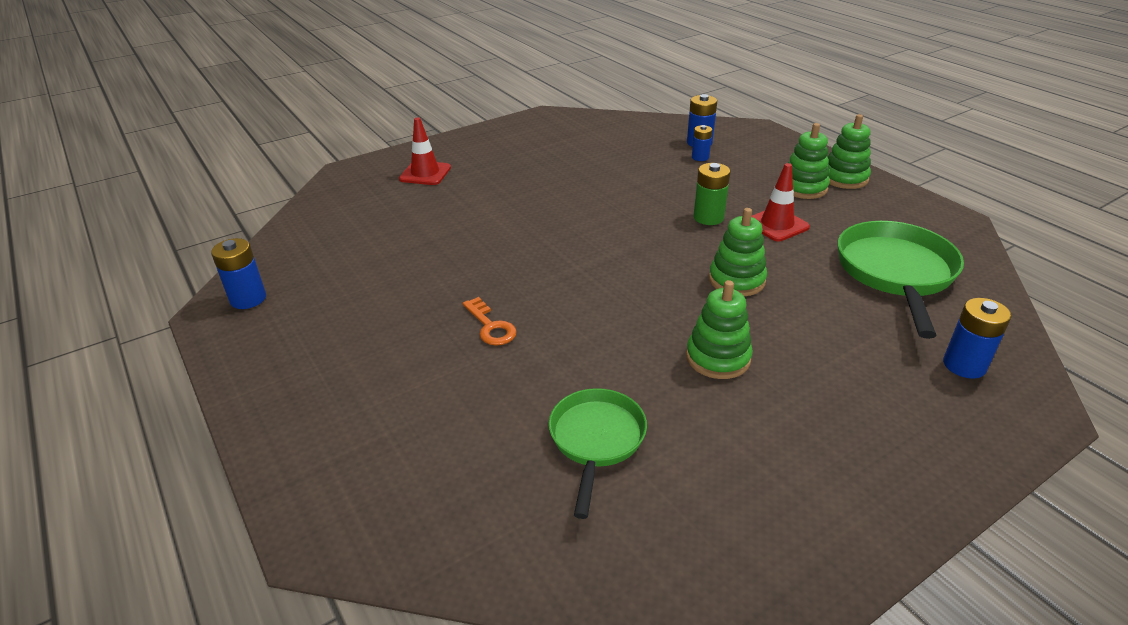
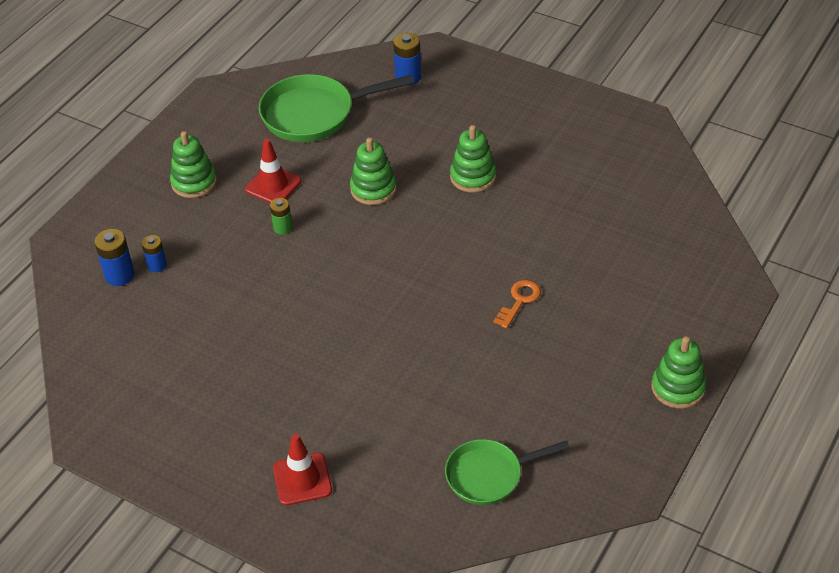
camera: 115 degrees left, 10 degrees up
blue battery [211,238,266,309] -> none
green pan [549,388,647,519] -> green pan moved to [445,439,570,505]
green battery [694,163,730,225] -> green battery [270,198,292,235], size x0.66
green stacking toy [828,114,871,189] -> green stacking toy moved to [652,336,706,409]

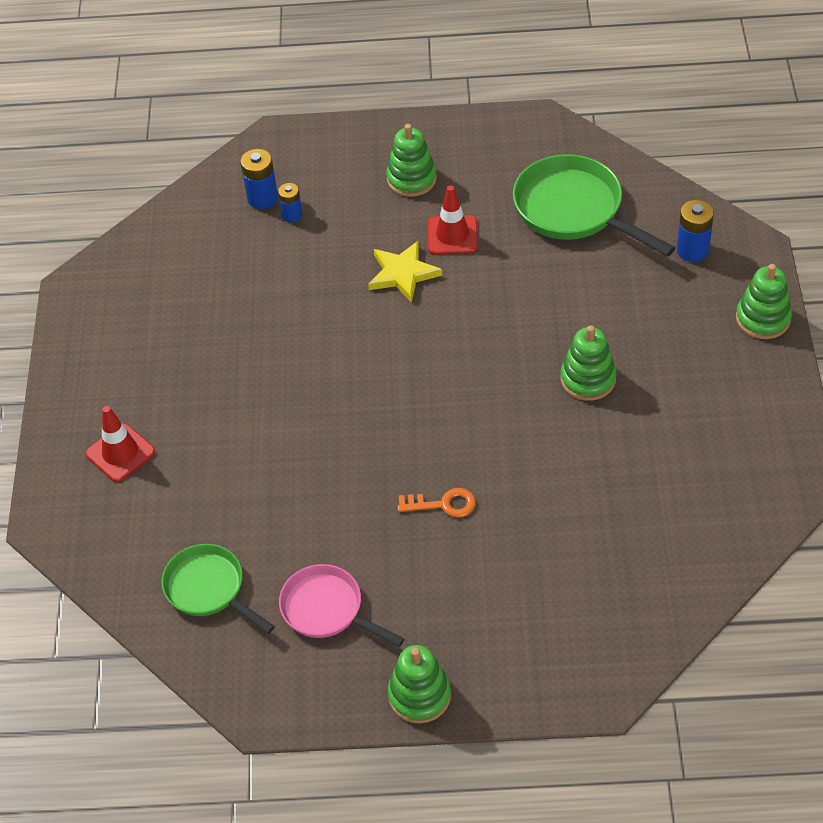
camera: 60 degrees right, 5 degrees up
green battery [270,198,292,235] -> yellow star [368,241,442,303]
green stacking toy [350,138,397,205] -> green stacking toy moved to [736,264,792,339]
none -> pink pan [279,564,404,647]

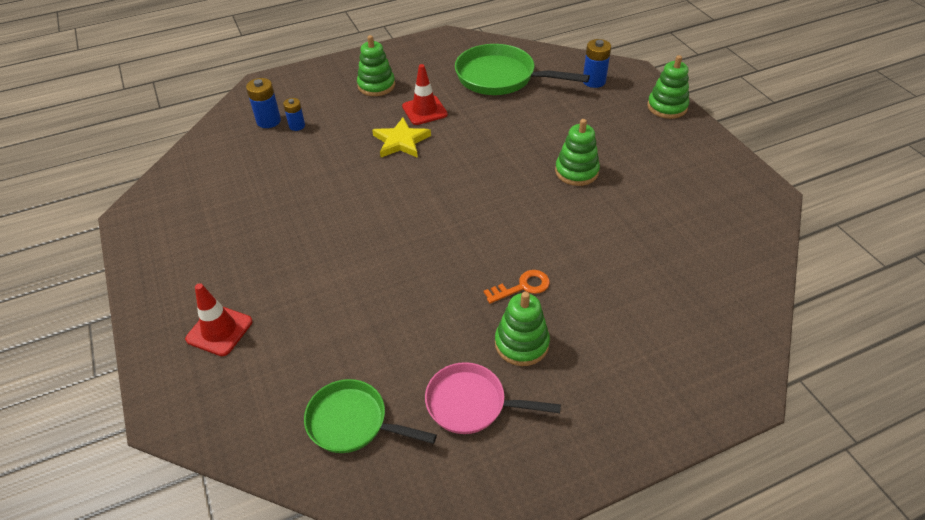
camera: 25 degrees left, 5 degrees down
green stacking toy [388,645,451,723] -> green stacking toy moved to [495,292,550,366]

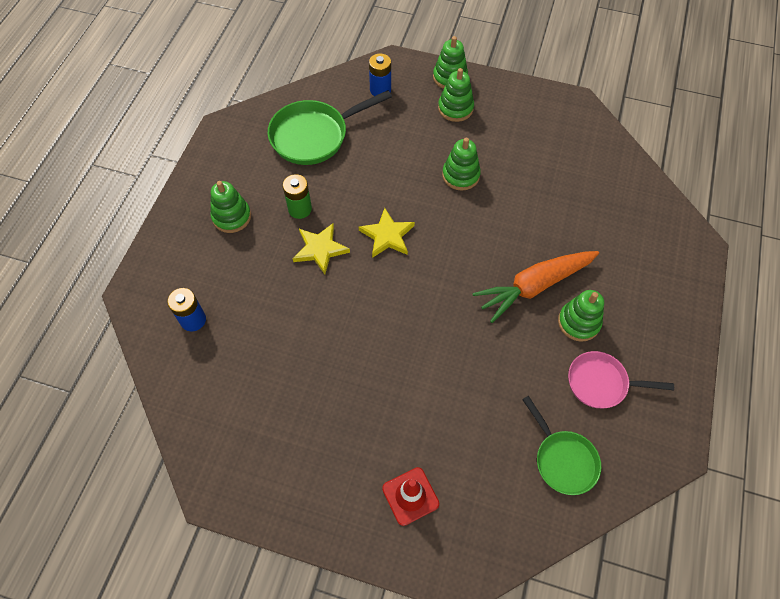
camera: 50 degrees left, 15 degrees up
blue battery [283,98,305,131] -> none
green pan [304,379,437,453] -> green pan turned 90 degrees counterclockwise [522,396,601,495]
red traffic cone [402,64,448,125] -> green battery [283,174,312,219]
pink pan [425,362,561,434] -> pink pan turned 45 degrees clockwise [568,351,674,408]
orange key [484,270,550,304] -> orange carrot [472,251,599,323]
none -> yellow star [359,208,415,258]
none -> green stacking toy [438,68,474,122]

